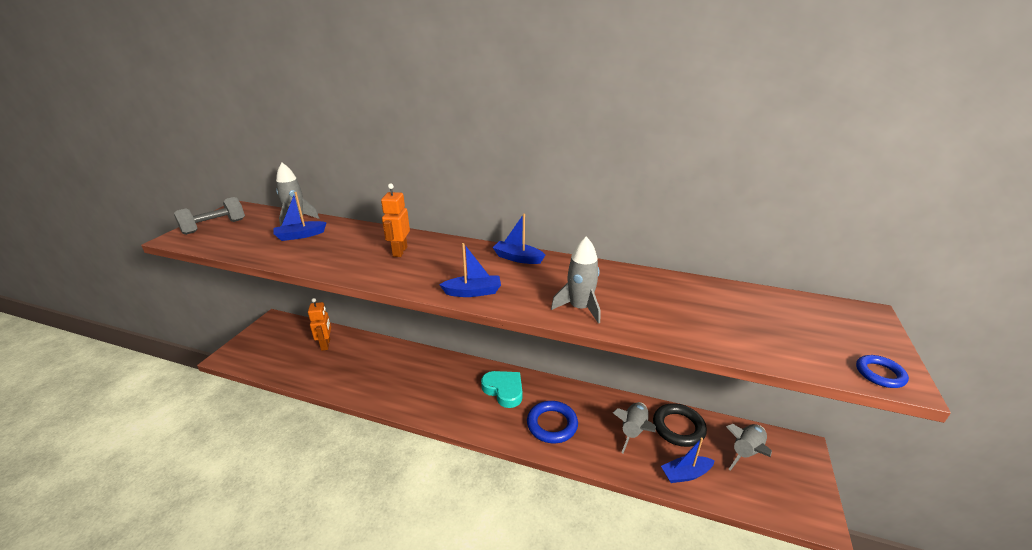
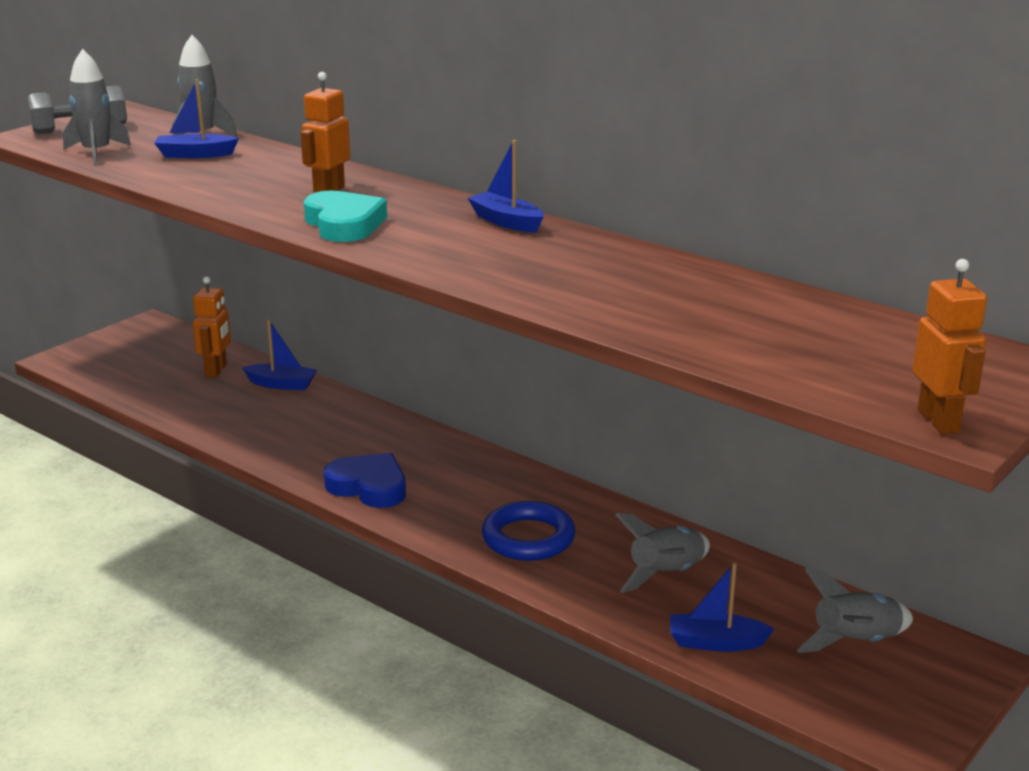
camera: 20 degrees right, 5 degrees down
blue boat [439,243,501,297] -> blue boat moved to [242,319,317,390]
turquoise heart [481,371,522,408] -> turquoise heart moved to [304,191,387,242]
grey rocket [551,237,600,324] -> grey rocket moved to [63,49,131,165]
black ring [653,403,707,447] -> none
blue ring [856,355,909,388] -> orange robot [912,259,987,434]
none -> blue heart [324,453,406,508]

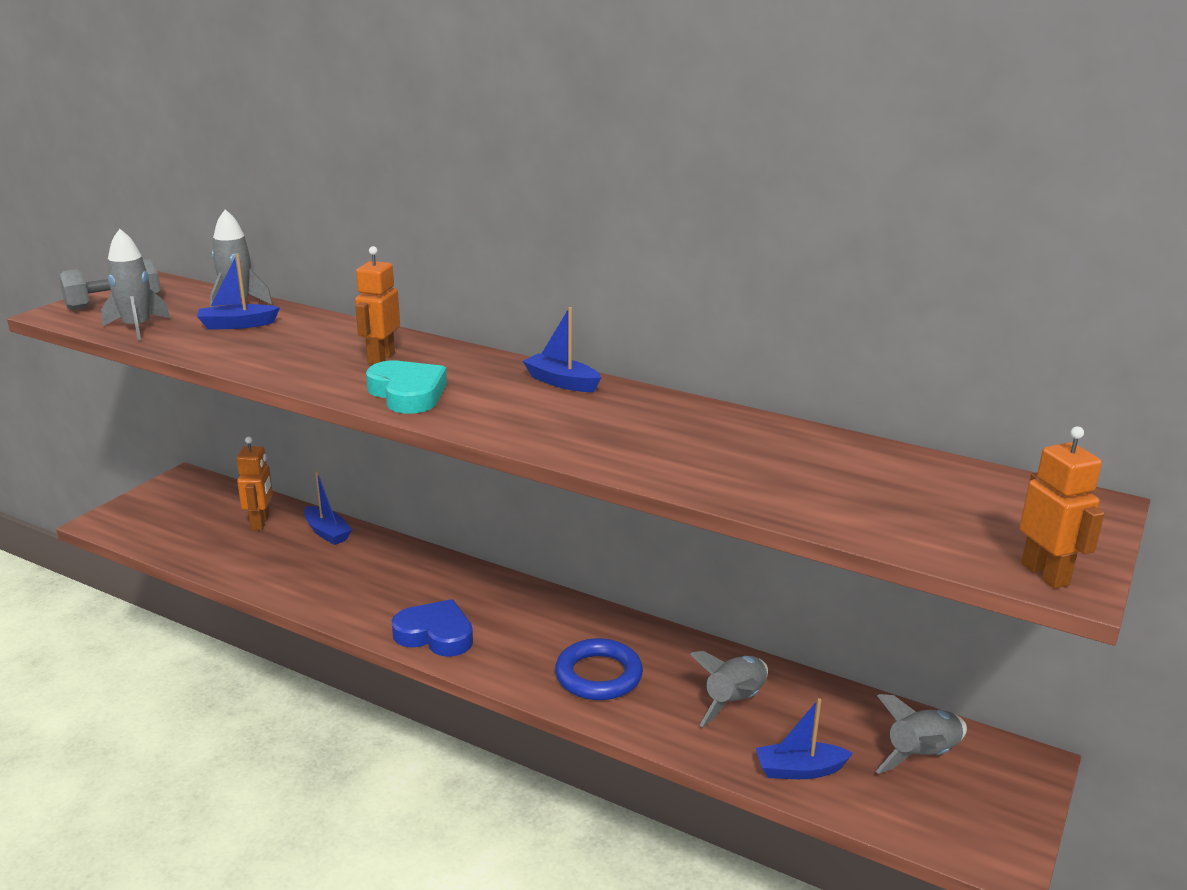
camera: 10 degrees left, 0 degrees up
blue boat [242,319,317,390] -> blue boat turned 45 degrees clockwise [304,471,352,545]

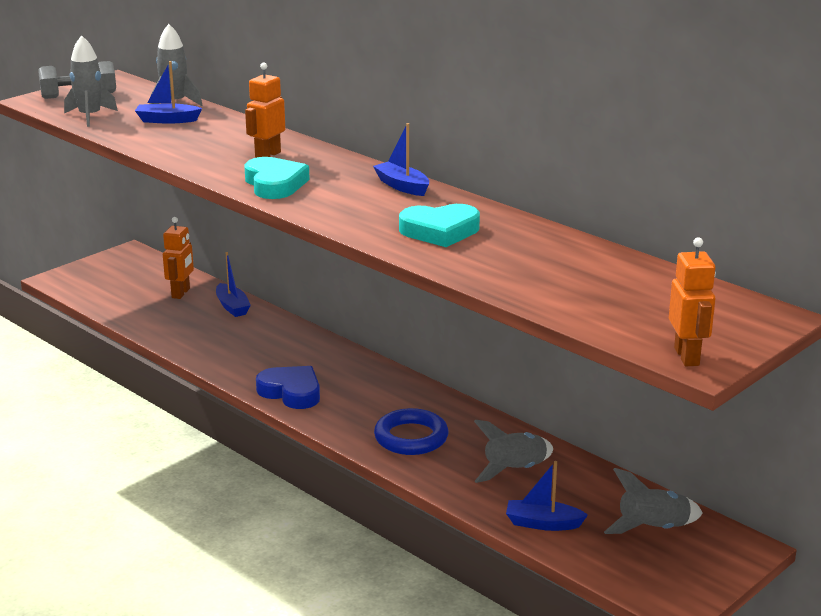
camera: 15 degrees right, 0 degrees up
none -> turquoise heart [399,204,480,247]

